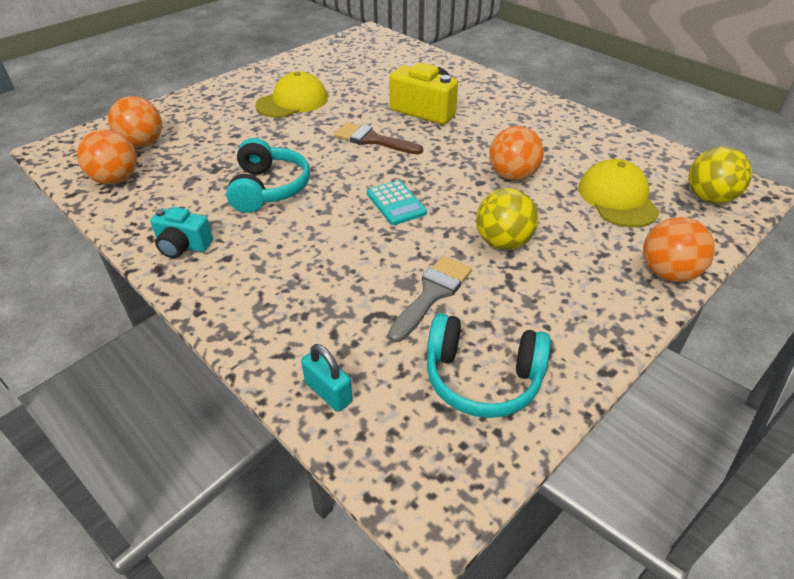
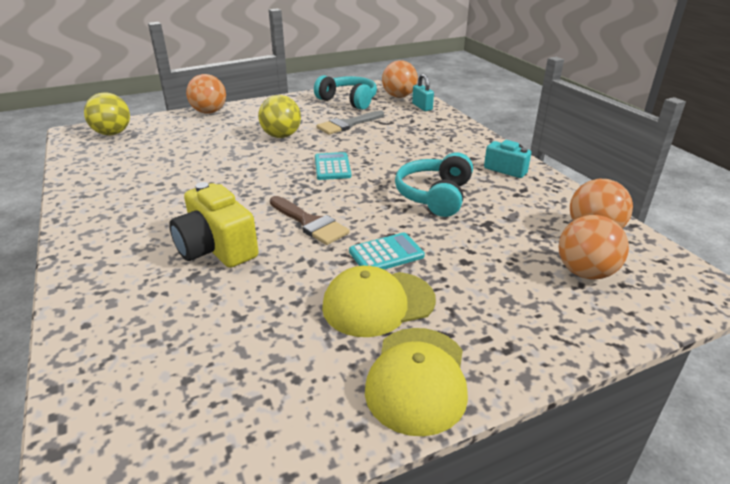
camera: 160 degrees left, 10 degrees down
orange ball [489,126,544,181] -> orange ball moved to [382,60,418,98]
yellow cap [578,159,660,227] -> yellow cap moved to [365,328,468,436]
none -> turquoise calculator [349,232,425,270]

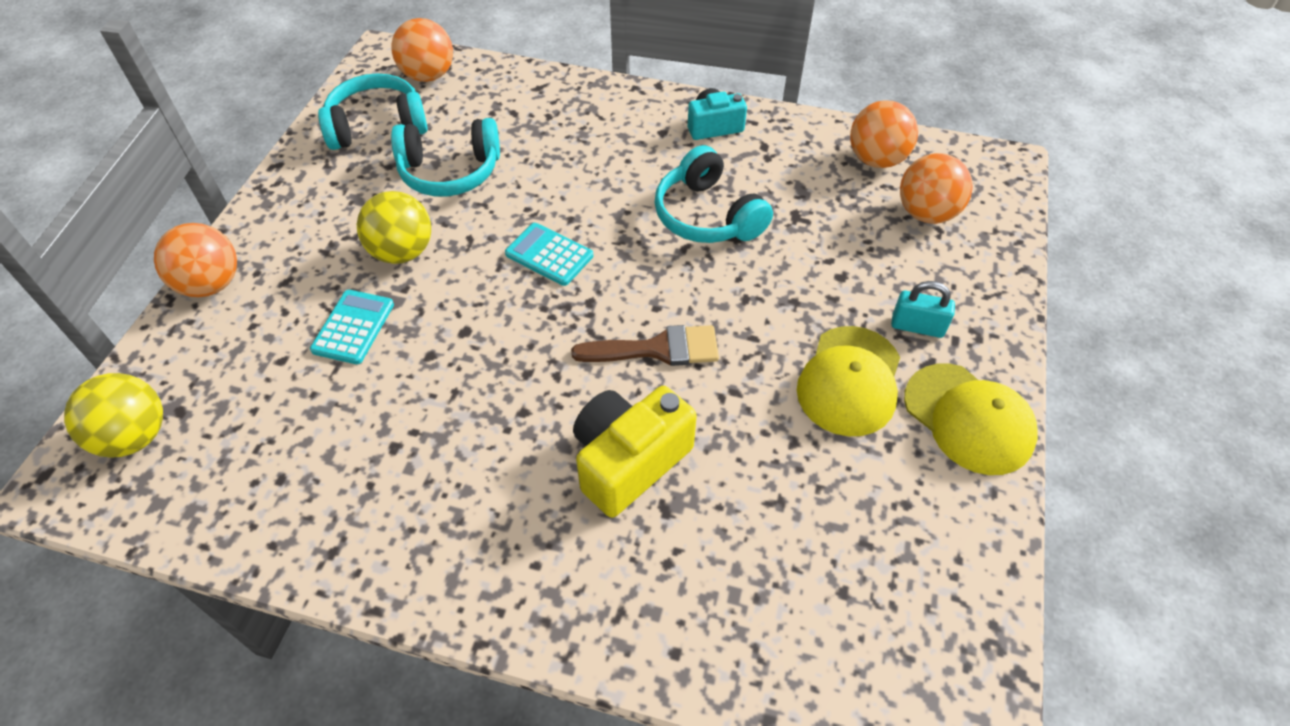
camera: 50 degrees left, 20 degrees up
yellow camera [169,182,259,268] -> yellow camera turned 135 degrees clockwise [573,386,697,518]
grey brush [317,110,384,135] -> turquoise headphones [391,118,500,197]
turquoise calculator [349,232,425,270] -> turquoise calculator moved to [310,290,394,364]
turquoise padlock [412,74,434,111] -> turquoise padlock moved to [891,281,955,338]

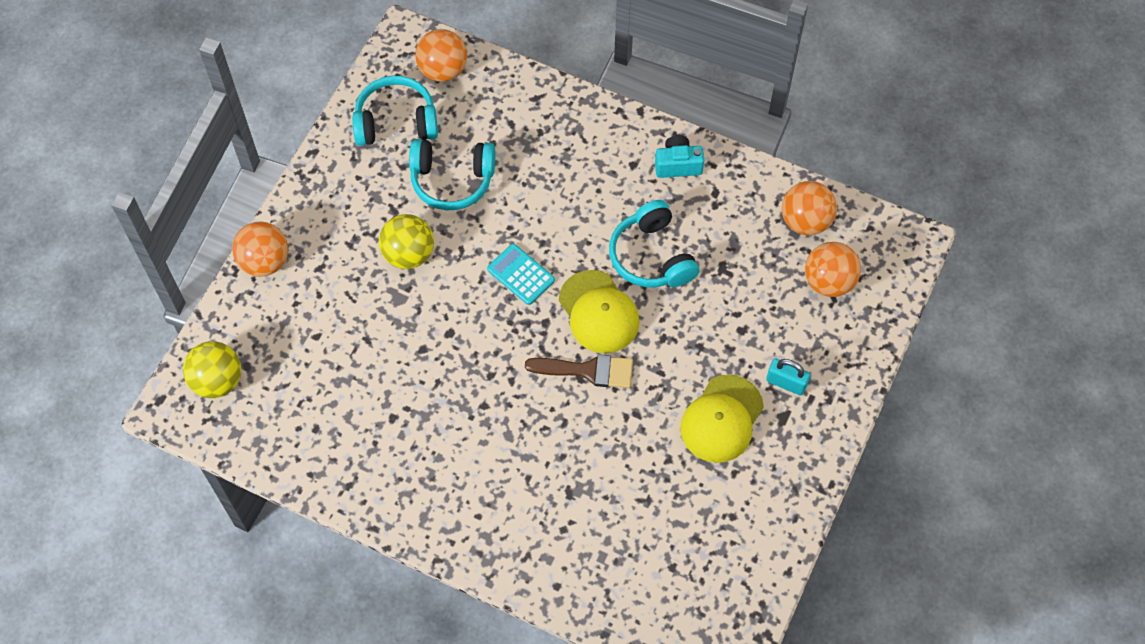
camera: 10 degrees right, 10 degrees up
turquoise calculator [310,290,394,364] -> none
yellow camera [573,386,697,518] -> none
yellow cap [904,364,1038,475] -> yellow cap moved to [559,270,640,353]

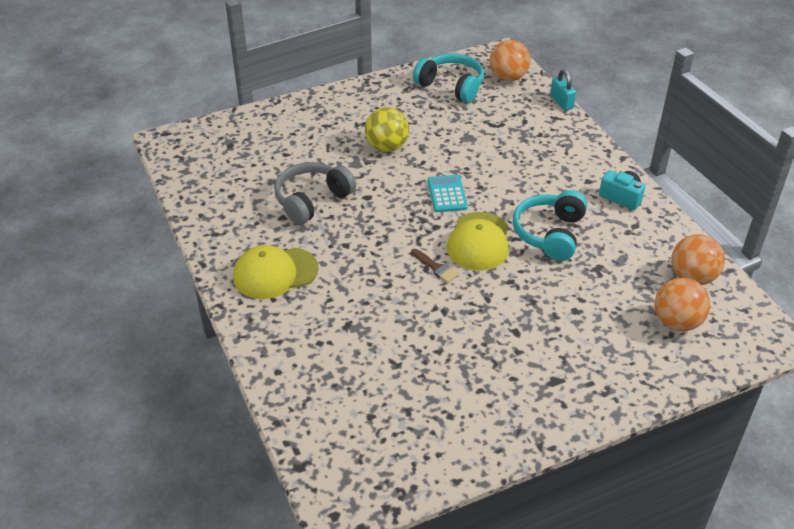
camera: 40 degrees right, 20 degrees down
yellow ball [183,341,241,398] -> none
orange ball [232,221,288,277] -> none
turquoise headphones [409,139,495,210] -> none
brown brush [525,354,633,388] -> brown brush [411,249,459,283], size x0.60
yellow cap [680,375,764,463] -> yellow cap moved to [233,245,319,299]
turquoise padlock [766,358,810,395] -> turquoise padlock moved to [550,69,576,111]
none -> grey headphones [274,162,356,225]

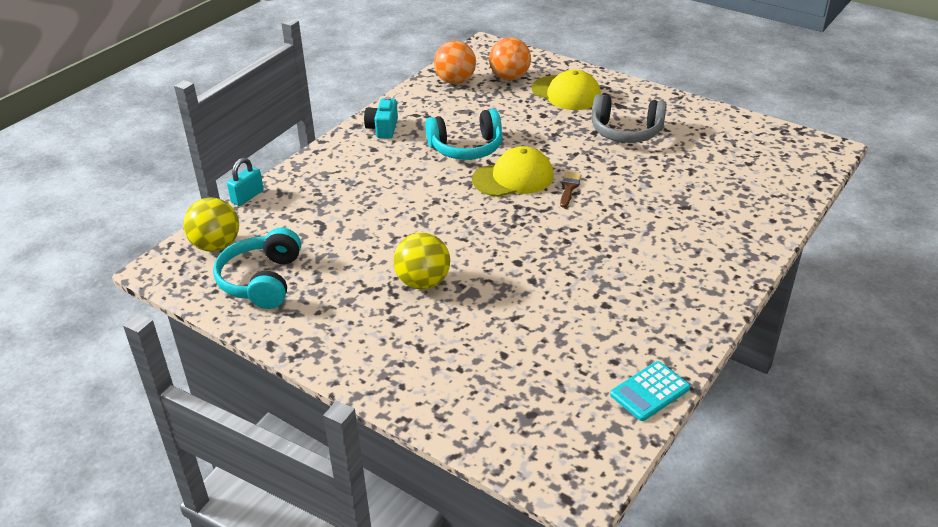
camera: 120 degrees left, 5 degrees down
yellow cap [233,245,319,299] -> yellow cap moved to [532,70,601,110]
grey headphones [274,162,356,225] -> grey headphones moved to [592,94,667,143]
turquoise calculator [428,175,468,212] -> turquoise calculator moved to [610,361,690,421]
orange ball [489,40,531,81] -> yellow ball [183,198,239,252]

